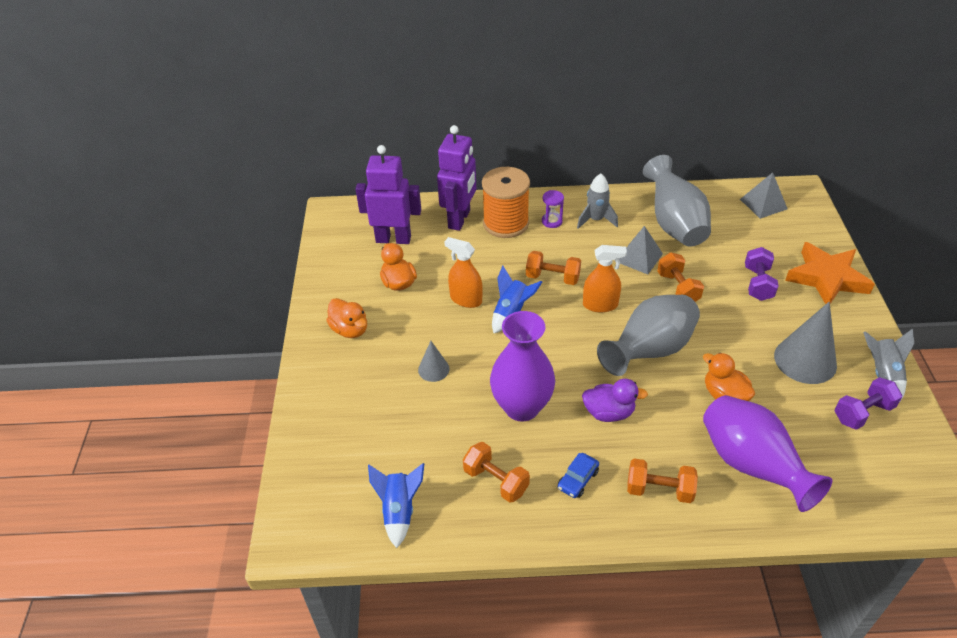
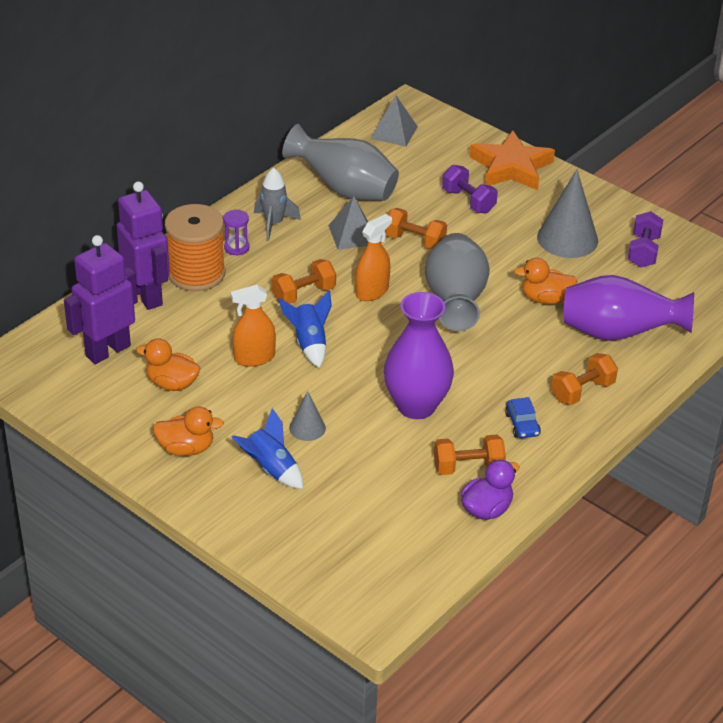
camera: 50 degrees left, 5 degrees down
blue rocket [368,463,425,548] -> blue rocket moved to [232,408,303,489]
purple duck [582,378,648,422] -> purple duck moved to [461,459,520,520]
grey rocket [863,328,915,403] -> none

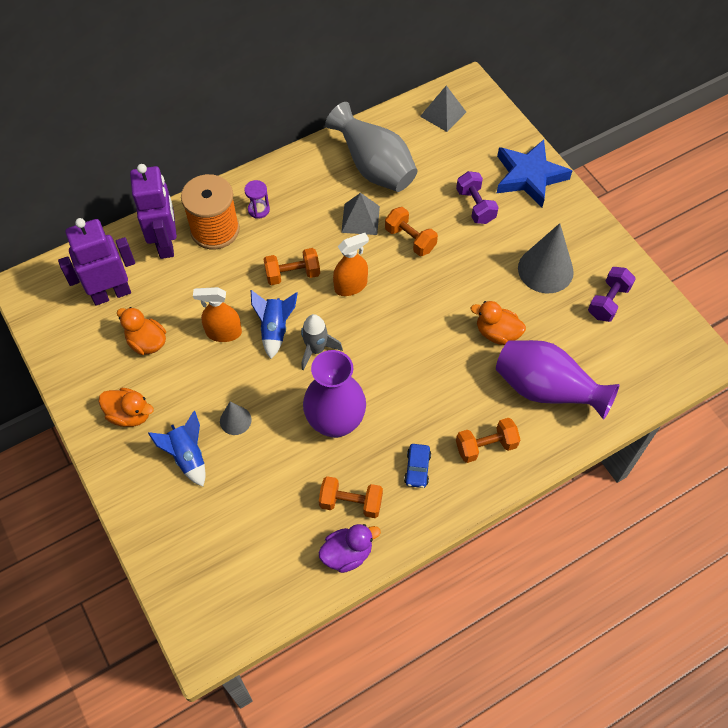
camera: 20 degrees right, 20 degrees up
grey rocket [254,168,301,241] -> grey rocket moved to [301,314,343,370]
grey vase [425,233,490,331] -> none
orange star [469,131,555,190] -> blue star [497,140,572,208]

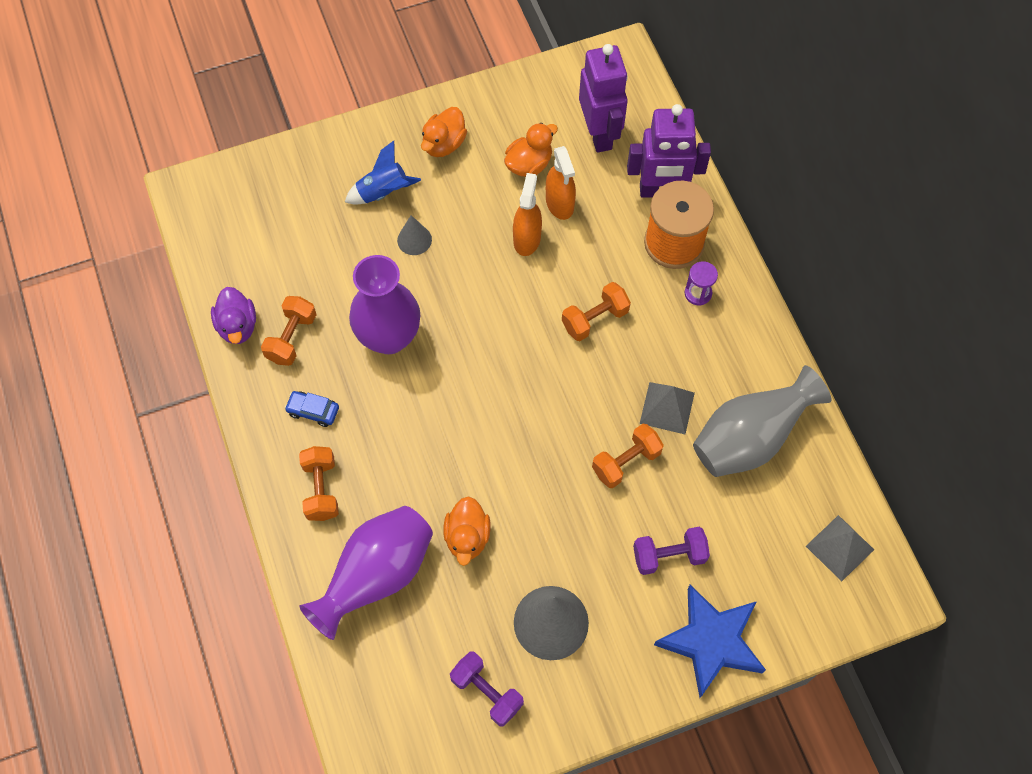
camera: 100 degrees right, 5 degrees up
blue rocket [251,290,298,359] -> none
orange dumbbell [263,248,320,285] -> orange dumbbell turned 60 degrees clockwise [562,282,631,341]
grey rocket [301,314,343,370] -> none
orange spray bottle [333,233,369,296] -> orange spray bottle moved to [546,146,576,220]
orange duck [471,301,526,345] -> orange duck turned 150 degrees clockwise [443,496,491,566]

